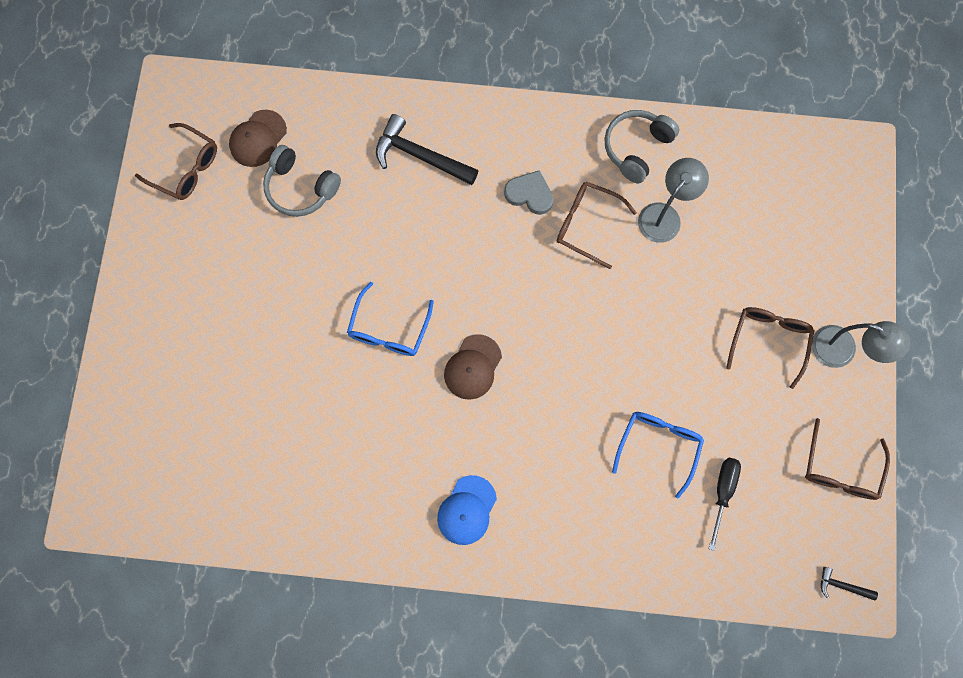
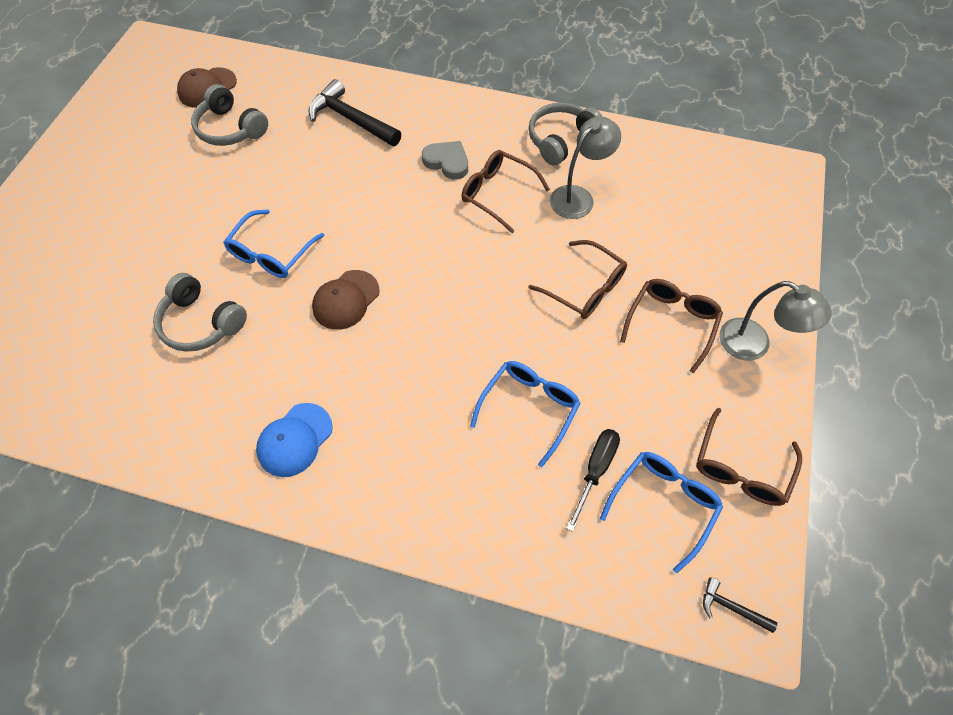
camera: 10 degrees right, 15 degrees down
brown glasses [135,123,217,200] -> brown glasses moved to [528,240,627,319]
none -> grey headphones [153,273,247,352]
none -> blue glasses [600,452,723,573]

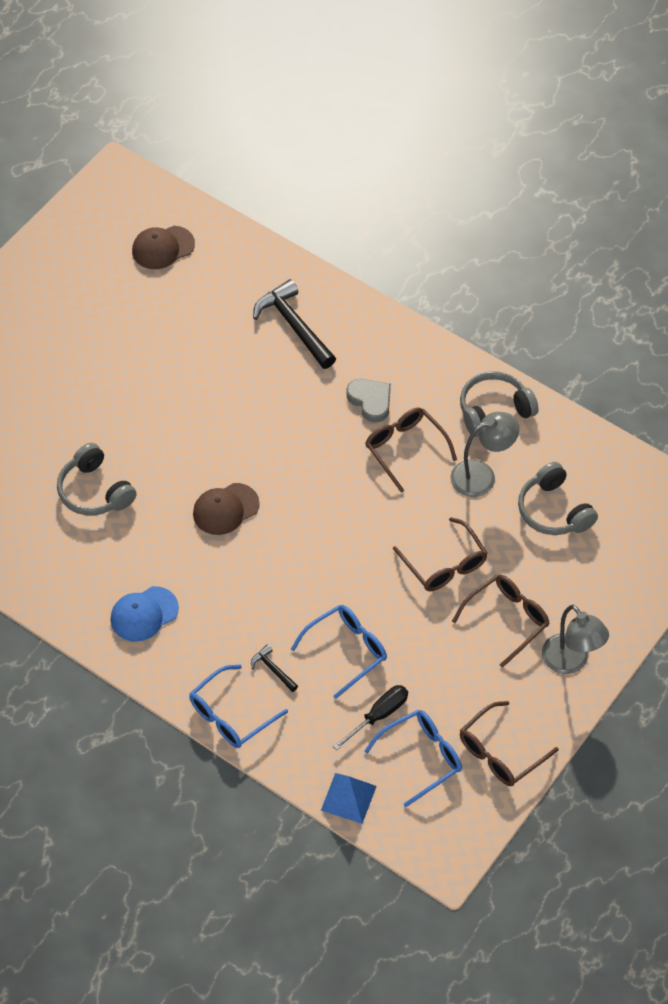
camera: 20 degrees right, 5 degrees down
grey headphones [191,84,268,146] -> grey headphones moved to [518,462,598,535]
blue glasses [223,209,325,278] -> blue glasses moved to [189,665,288,748]
black hammer [703,577,777,633] -> black hammer moved to [251,644,298,692]
none -> blue pyramid [321,773,377,824]

